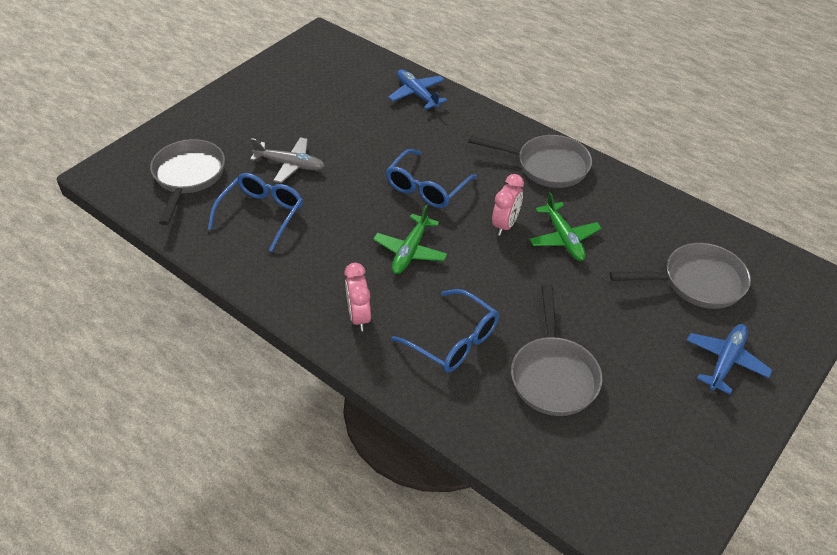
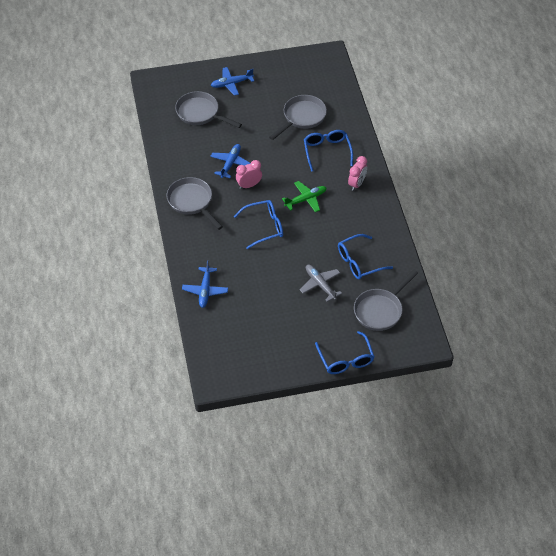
camera: 140 degrees left, 5 degrees up
green plane [529,192,602,261] -> blue plane [210,144,251,178]
none -> blue glasses [315,331,375,374]

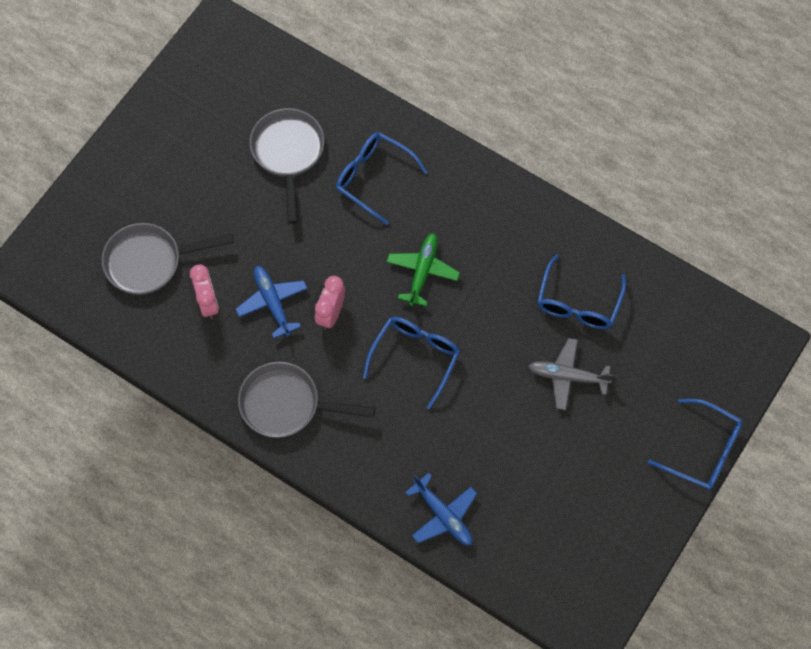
camera: 45 degrees left, 15 degrees up
blue plane [211,67,254,96] -> none
pink clock [348,156,367,191] -> pink clock moved to [190,264,219,319]
grey pan [354,270,418,331] -> none

